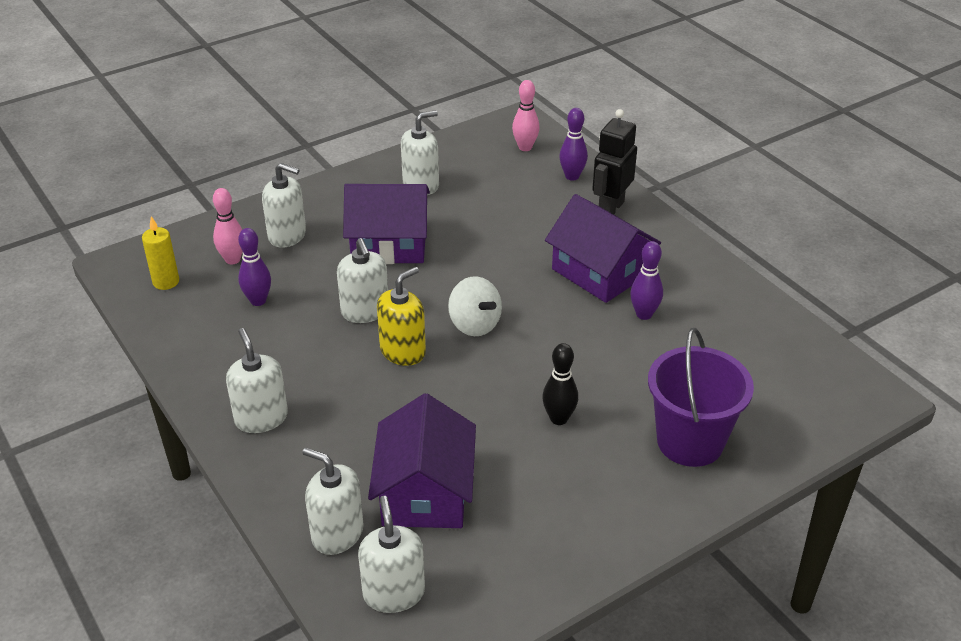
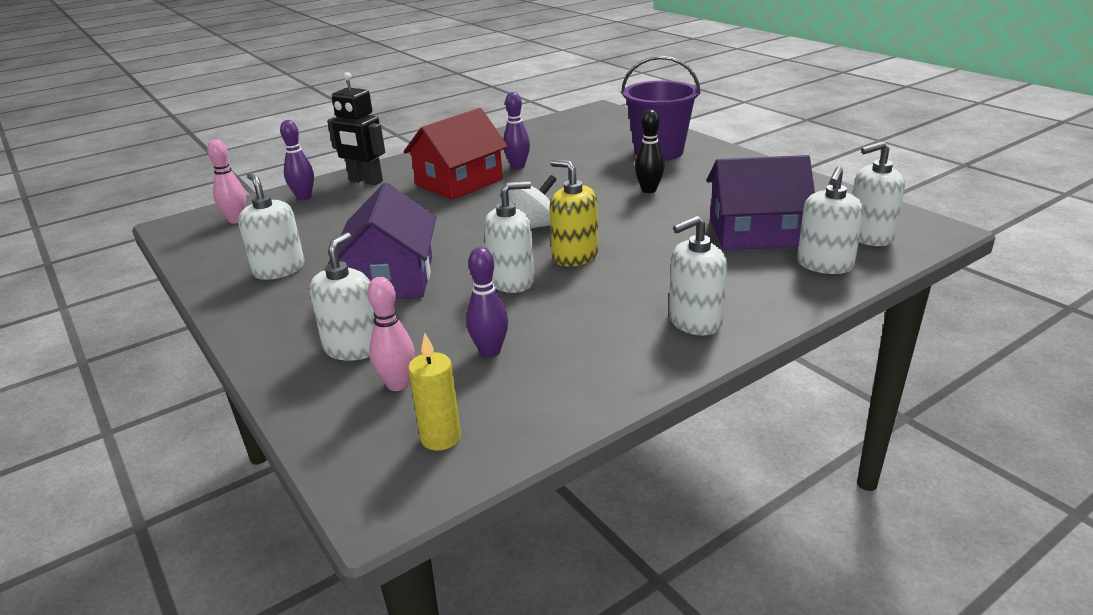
camera: 90 degrees left, 10 degrees down
purple house [545,194,661,303] -> red house [403,108,508,200]

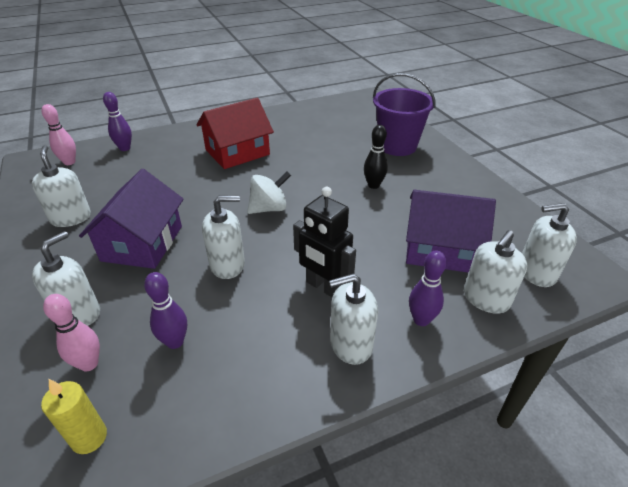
camera: 10 degrees right, 10 degrees up
black robot [327,72,385,185] -> black robot moved to [293,187,356,298]
purple bowling pin [503,92,530,169] -> purple bowling pin moved to [409,251,447,326]
yellow soap dispenser [549,160,598,267] -> none

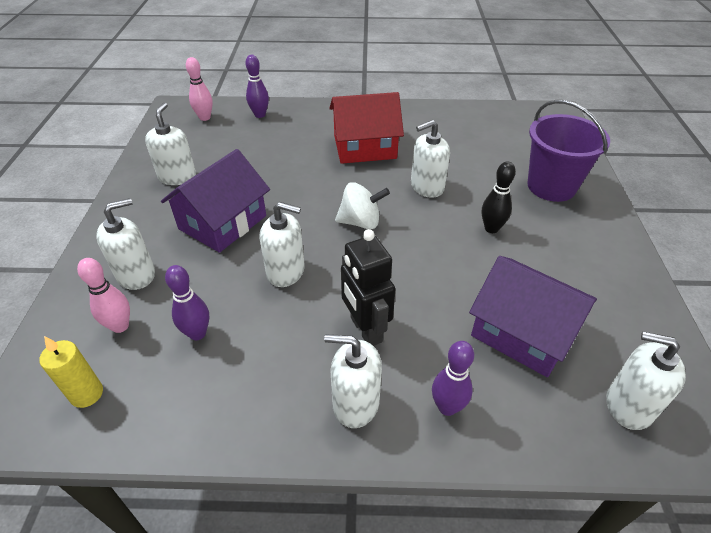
camera: 25 degrees right, 5 degrees up
white soap dispenser [464,230,527,314] -> white soap dispenser moved to [411,120,450,198]

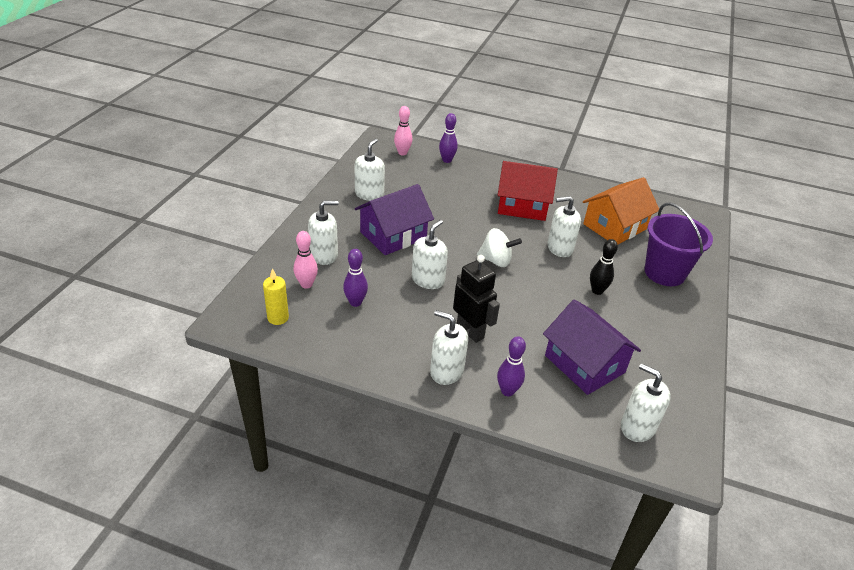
camera: 15 degrees right, 5 degrees down
white soap dispenser [259,202,305,287] -> white soap dispenser turned 90 degrees counterclockwise [412,220,448,289]
black robot [341,229,395,346] -> black robot turned 150 degrees clockwise [453,255,500,343]
none -> orange house [583,177,659,245]

